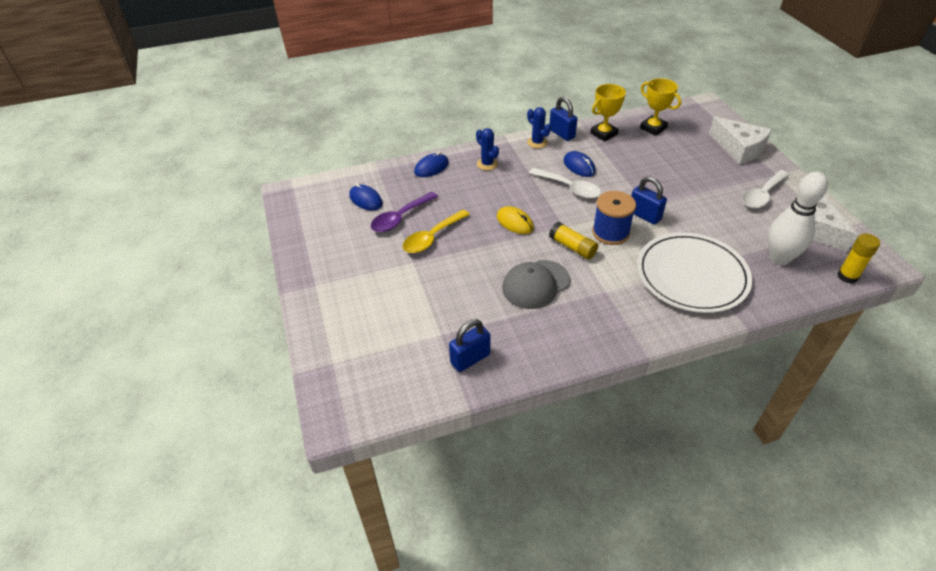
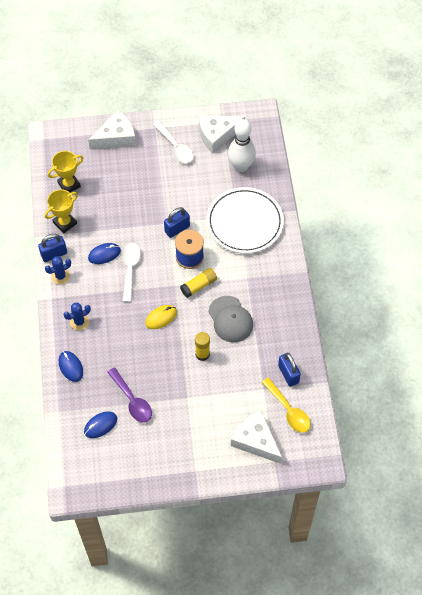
camera: 80 degrees left, 15 degrees up
yellow spoon [403,210,470,253] -> yellow spoon moved to [261,377,311,433]
white spoon [529,168,601,198] -> white spoon turned 45 degrees counterclockwise [121,243,141,302]
yellow trophy [590,84,626,142] -> yellow trophy turned 75 degrees clockwise [45,189,78,233]
yellow glue stick [837,233,880,284] -> yellow glue stick moved to [195,332,210,361]
none -> white cheese [231,410,282,464]

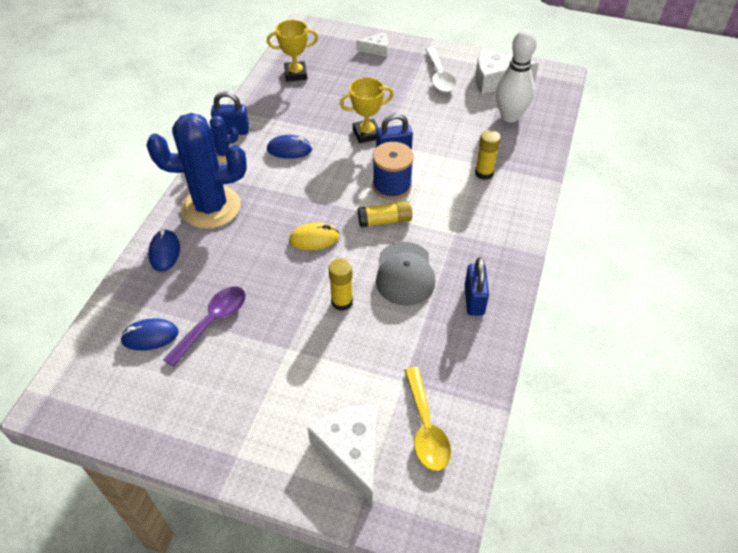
camera: 25 degrees right, 10 degrees down
yellow trophy [45,189,78,233] -> yellow trophy moved to [340,77,394,143]
blue cactus [63,303,91,330] -> blue cactus [146,113,247,229], size x2.26
white cheese [88,110,136,150] -> white cheese [356,32,388,57], size x0.56
purple spoon [107,367,152,422] -> purple spoon turned 135 degrees counterclockwise [163,286,246,367]
white spoon [121,243,141,302] -> none
white plate [206,187,284,253] -> yellow glue stick [475,130,501,180]
blue padlock [278,353,301,387] -> blue padlock moved to [465,257,489,315]

